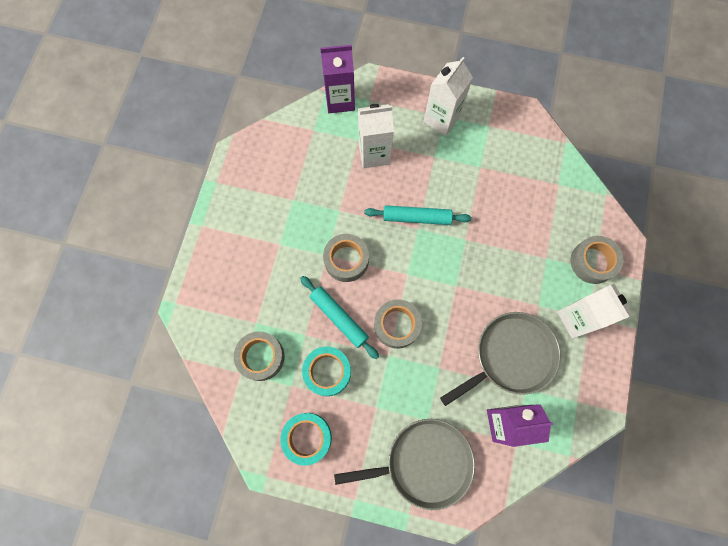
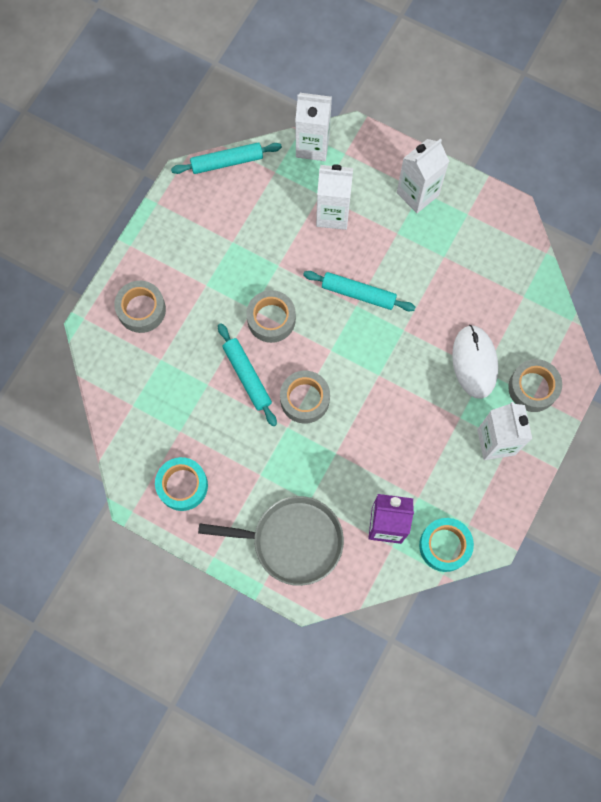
camera: 15 degrees right, 0 degrees up
grey tape [234,331,285,381] -> grey tape moved to [114,281,166,333]
turquoise tape [302,347,351,396] -> turquoise tape moved to [419,518,474,572]
purple carton [320,45,355,113] -> white carton [295,93,332,161]
grey pan [440,312,561,406] -> none
none -> turquoise rolling pin [171,143,282,174]
none -> white mouse [452,325,498,399]

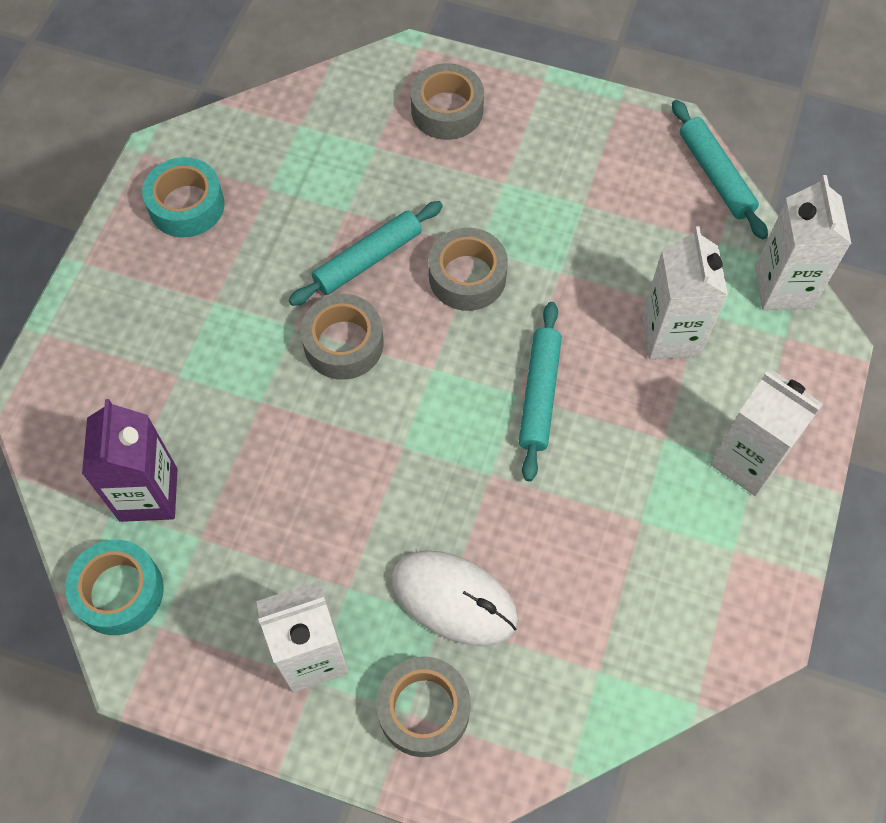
camera: 80 degrees right, 10 degrees down
grey pan [198,496,344,586] -> none
white mouse [452,325,498,399] -> white mouse turned 45 degrees clockwise [391,550,518,646]

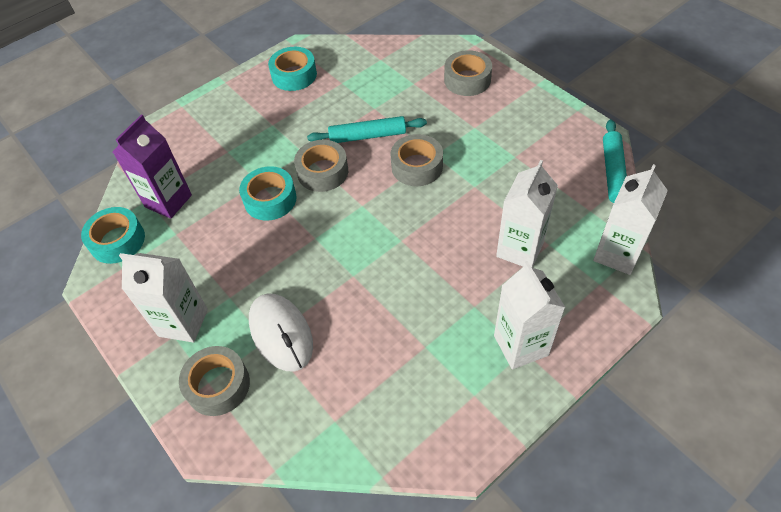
camera: 35 degrees right, 10 degrees down
turquoise rolling pin [519,302,562,481] -> none
none -> turquoise tape [239,166,297,221]

